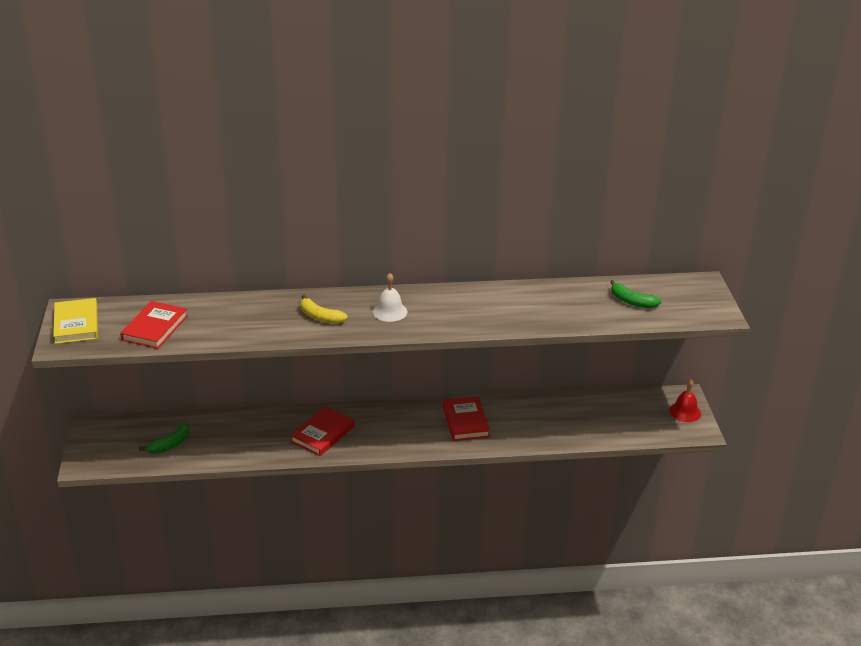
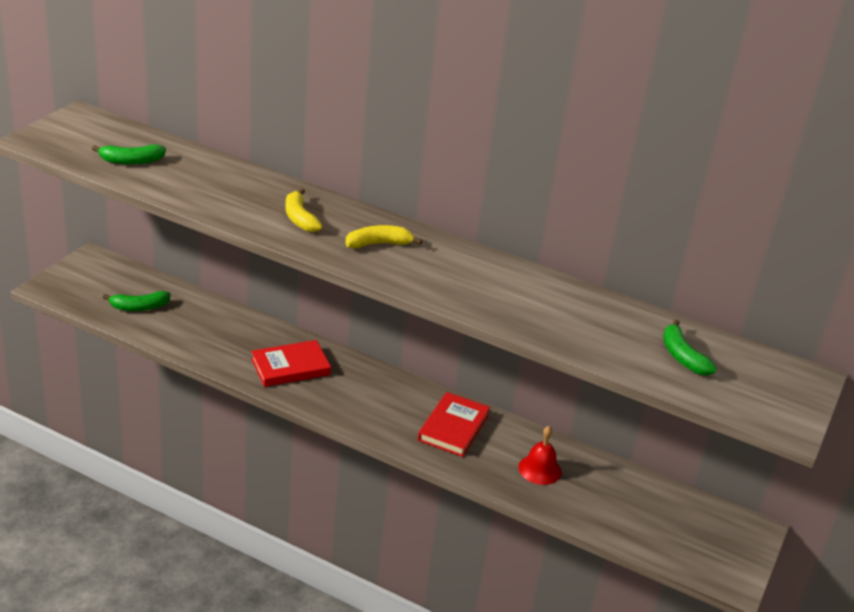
camera: 30 degrees right, 0 degrees up
yellow book [53,298,98,344] -> none
red book [120,301,188,349] -> green banana [92,144,166,165]
white bell [373,273,407,322] -> yellow banana [346,225,422,249]
red bell [669,379,701,422] -> red bell moved to [518,426,562,485]

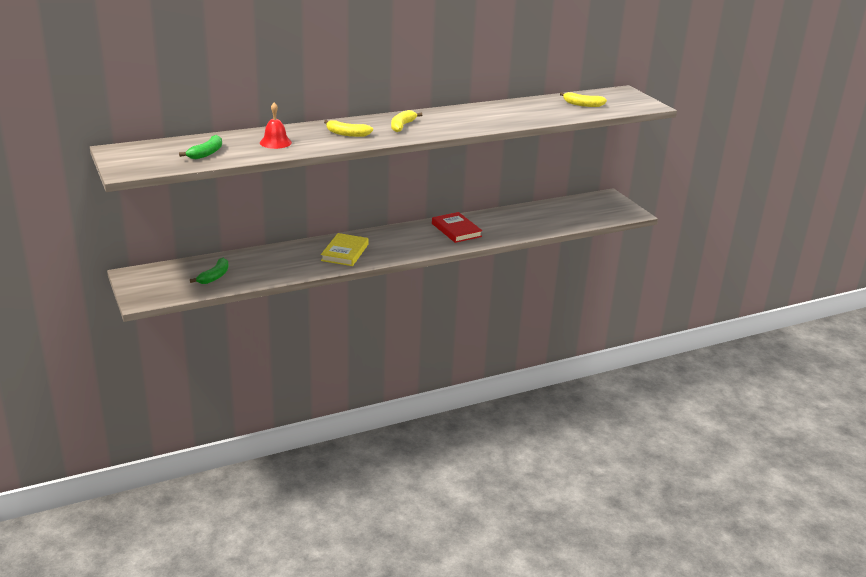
camera: 50 degrees left, 5 degrees down
red book [251,340,331,387] -> yellow book [321,233,369,266]
red bell [518,426,562,485] -> red bell moved to [260,103,292,149]
green banana [663,320,717,375] -> yellow banana [560,92,607,107]

